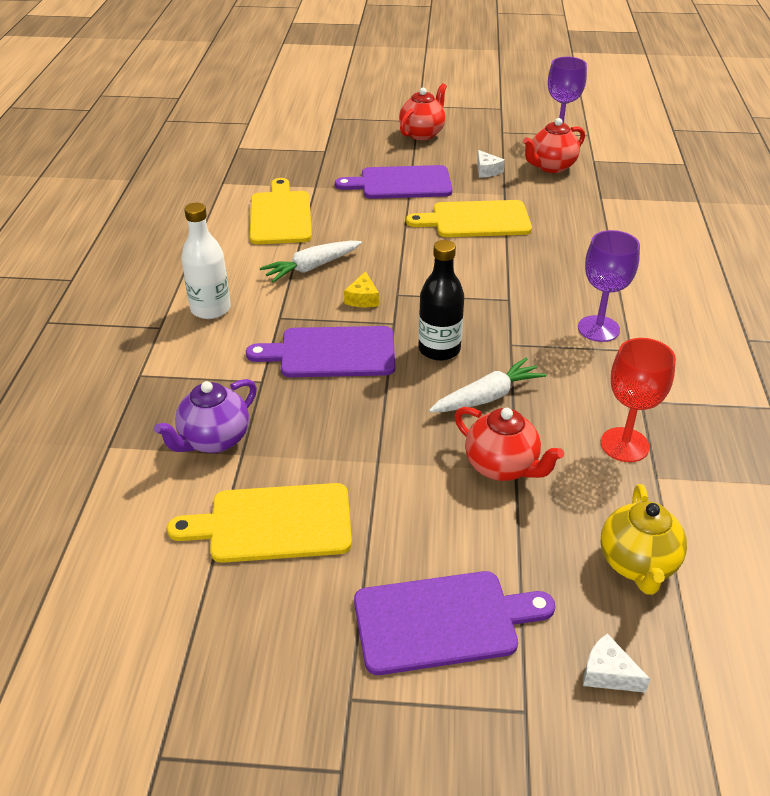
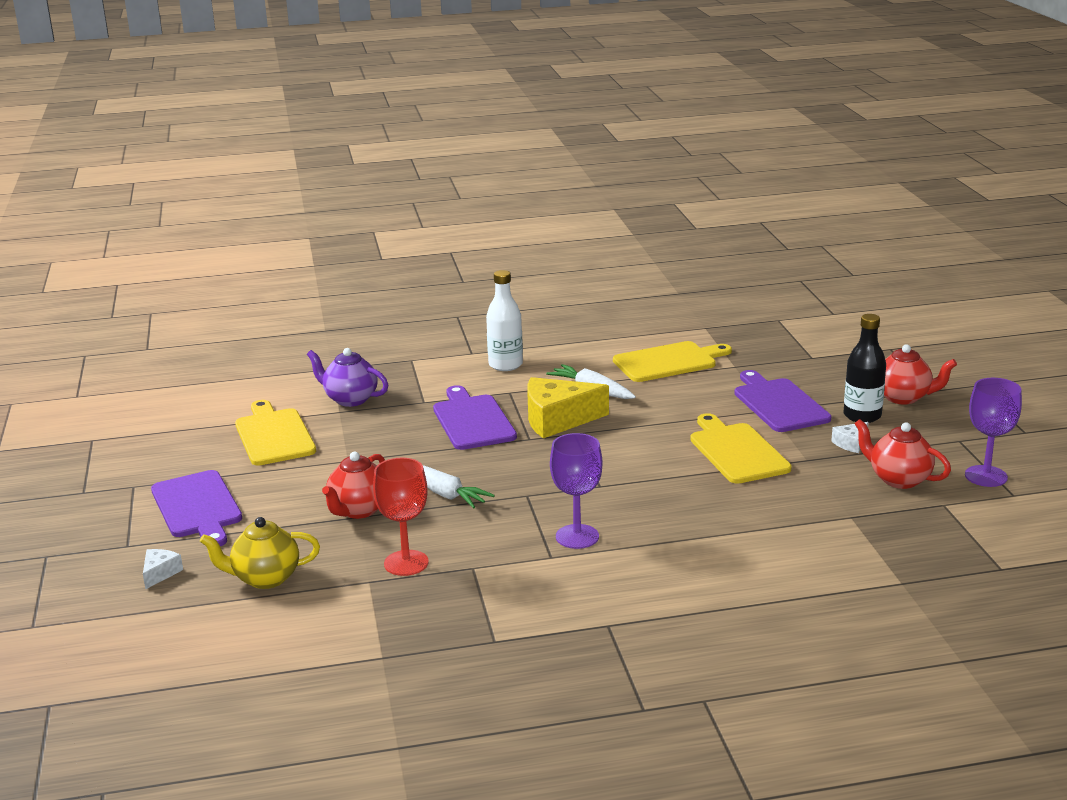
camera: 75 degrees right, 15 degrees down
yellow cheese [344,271,379,307] -> yellow cheese [527,377,609,439], size x2.16
black bottle [418,240,464,361] -> black bottle moved to [843,314,886,423]

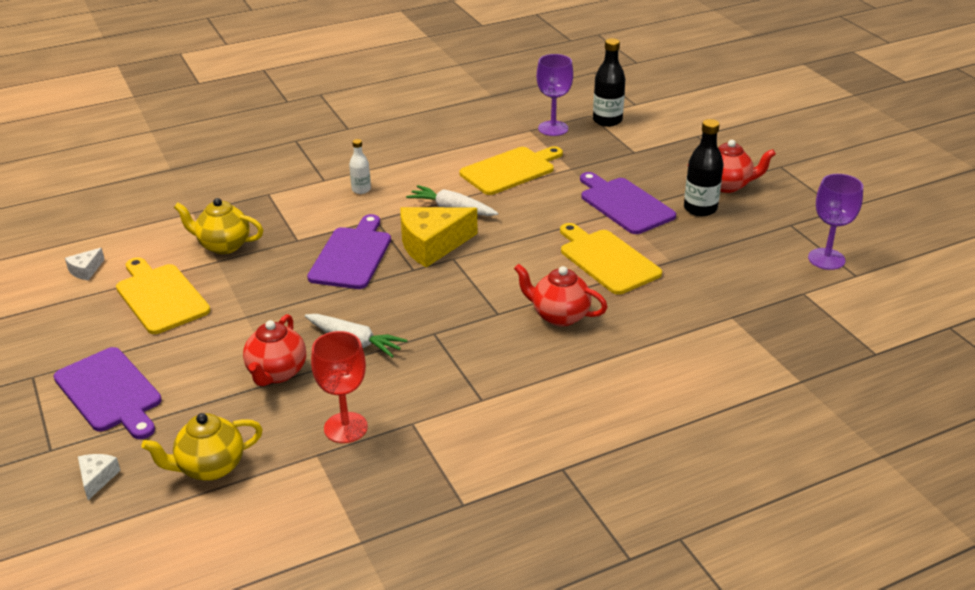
camera: 15 degrees left, 10 degrees up
purple teapot [307,348,388,407] -> yellow teapot [174,198,263,254]
purple cutting board [433,385,517,450] -> purple cutting board turned 45 degrees clockwise [307,214,391,289]
white bottle [486,270,523,371] -> white bottle [349,139,371,194], size x0.59
purple goblet [550,433,602,549] -> purple goblet moved to [537,54,573,136]
white cheese [831,422,869,453] -> white cheese moved to [65,248,105,280]
red teapot [854,419,951,489] -> red teapot moved to [514,264,607,327]
none -> black bottle [593,38,625,127]

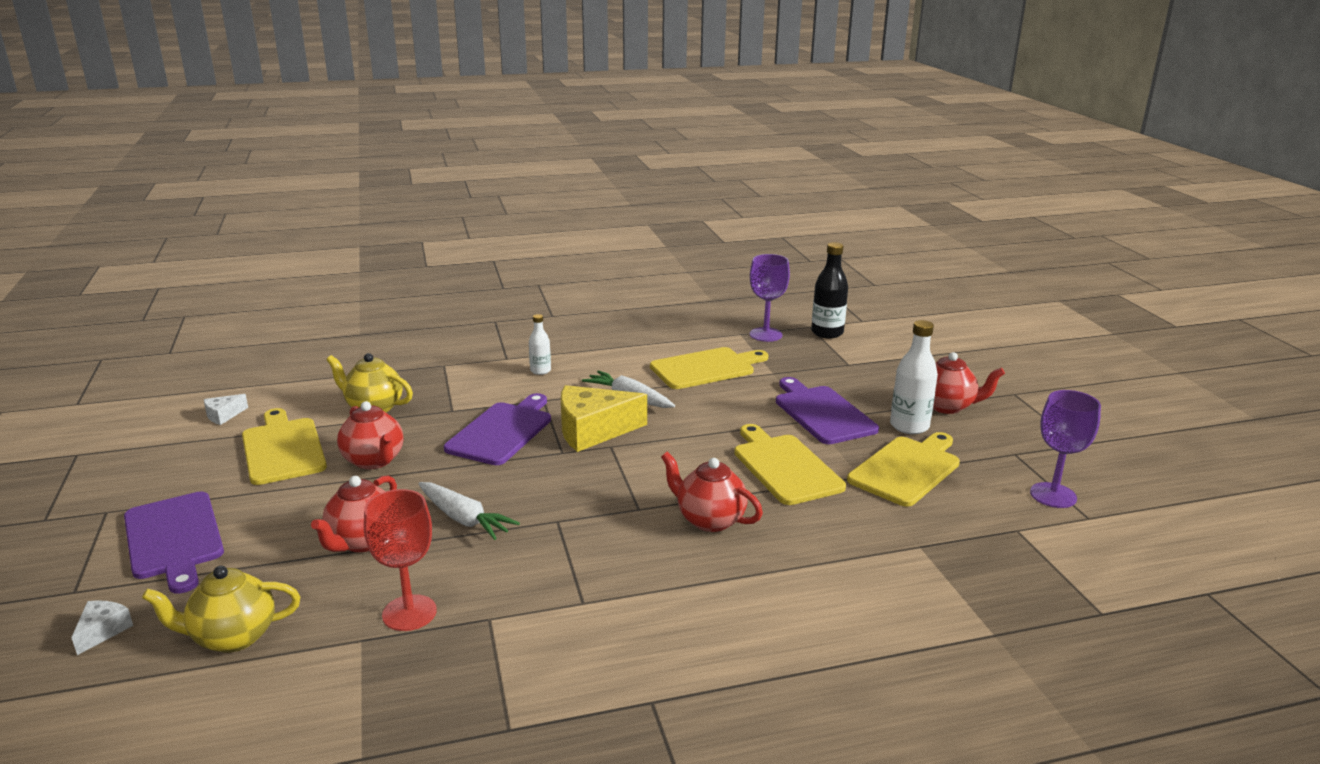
camera: 10 degrees right, 10 degrees down
black bottle [684,119,724,216] -> white bottle [890,320,938,434]
none -> red teapot [337,401,403,469]
none -> yellow cutting board [847,432,960,507]

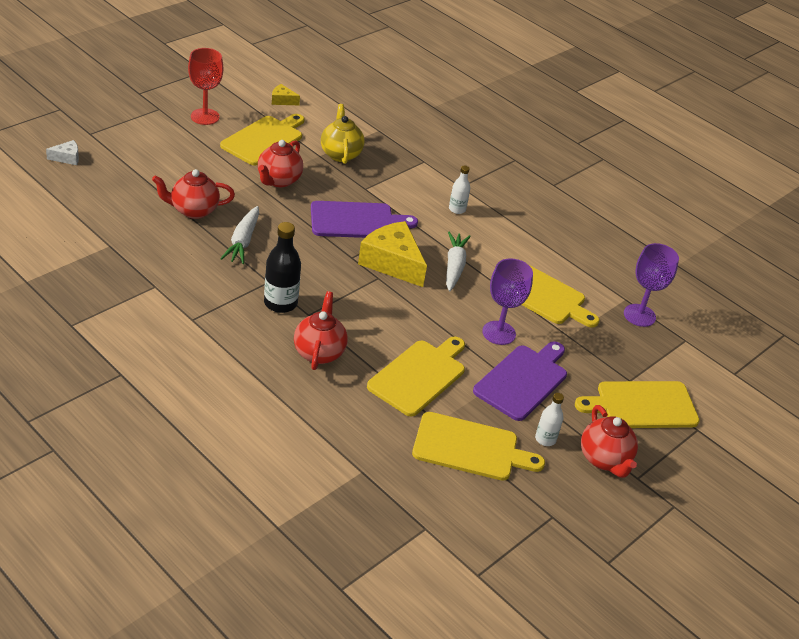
camera: 55 degrees right, 15 degrees up
purple cutting board [124,492,224,594] -> none
yellow teapot [142,566,300,653] -> none
white cheese [204,394,248,425] -> yellow cheese [272,84,300,105]
red goblet [364,489,437,631] -> red goblet moved to [188,48,223,125]
black bottle [811,242,848,339] -> black bottle moved to [264,222,301,313]
white bottle [890,320,938,434] -> white bottle [535,393,564,446], size x0.59
purple goblet [1030,390,1101,508] -> purple goblet moved to [482,258,533,345]
none -> yellow cutting board [575,381,700,428]

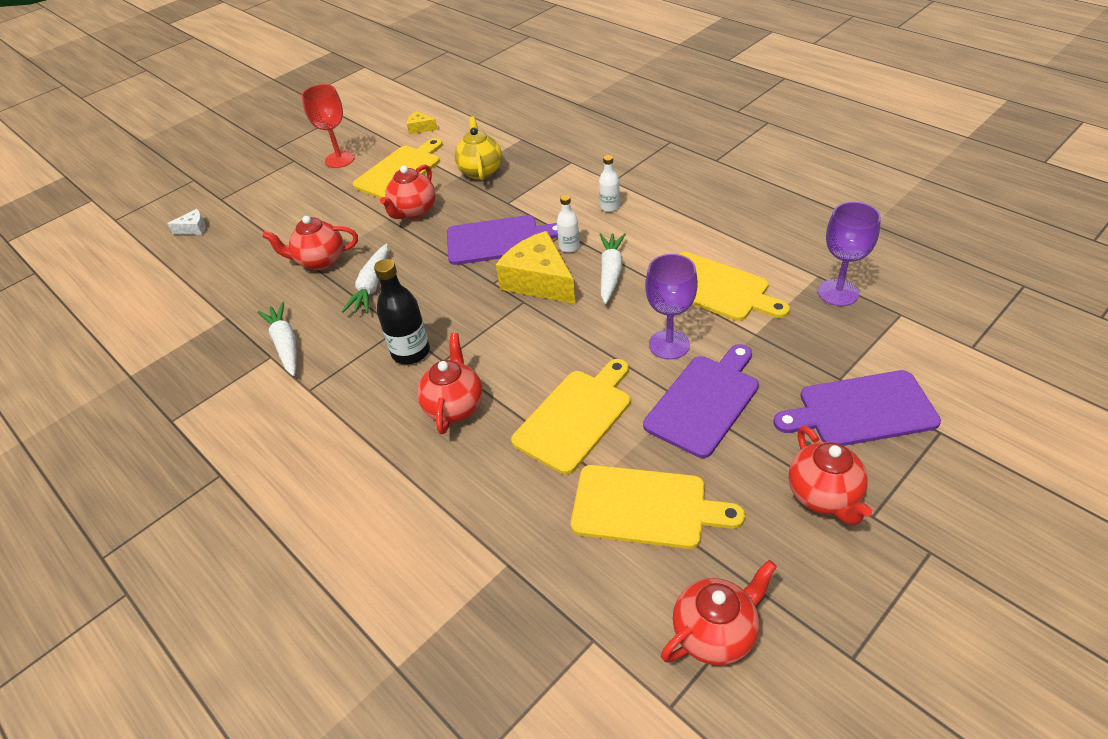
camera: 10 degrees right, 5 degrees up
white bottle [535,393,564,446] -> white bottle moved to [557,195,580,253]
yellow cutting board [575,381,700,428] -> purple cutting board [773,370,941,446]
none -> white carrot [257,302,297,376]
none -> red teapot [661,560,777,665]

